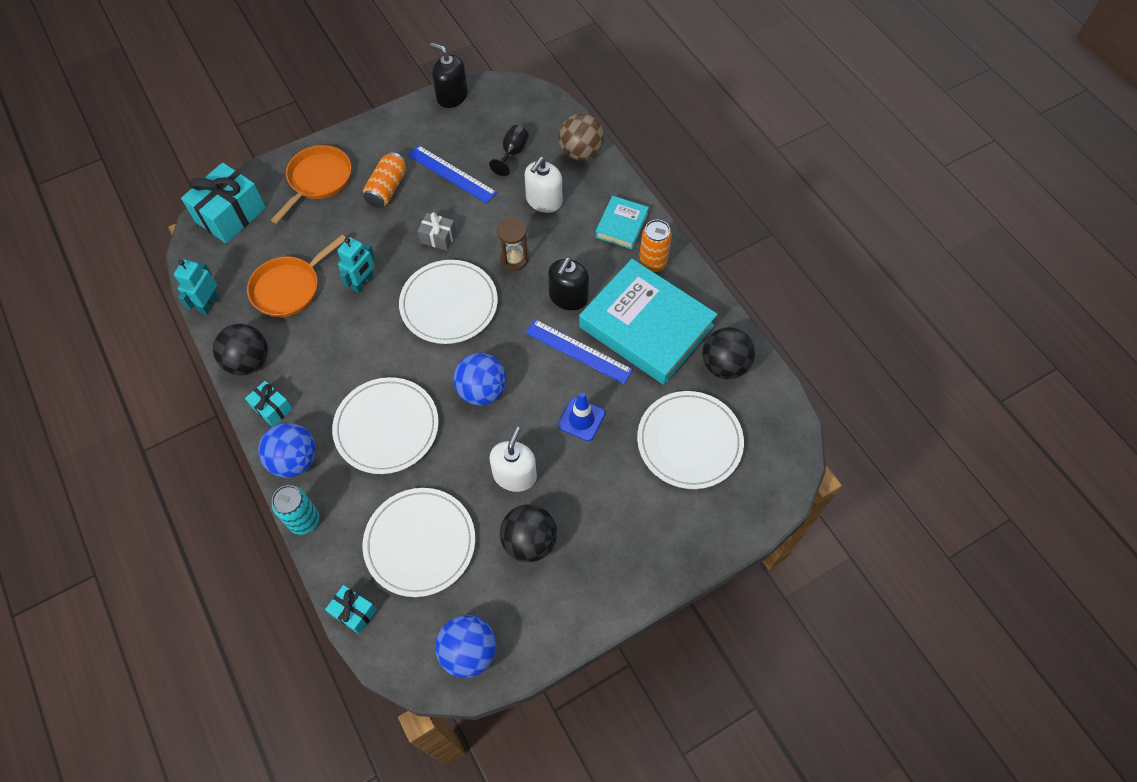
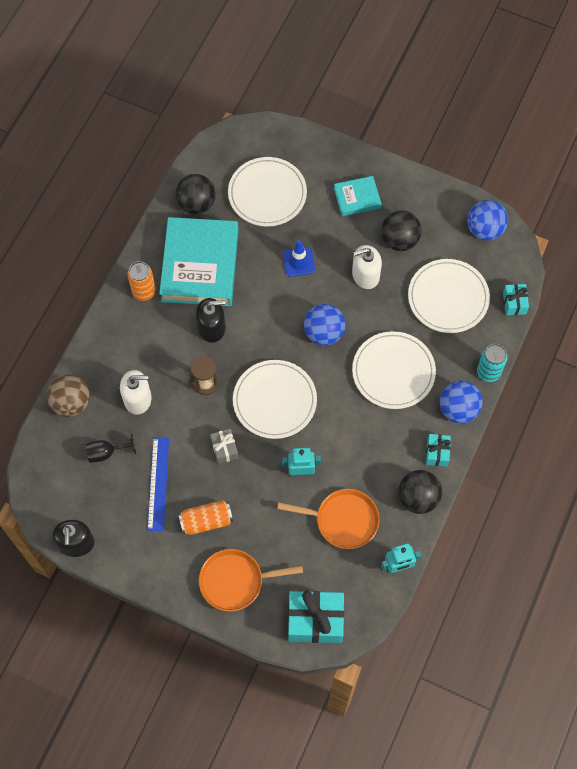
camera: 125 degrees left, 5 degrees up
blue ruler [526,319,633,384] -> none
turquoise book [595,196,649,249] -> turquoise book moved to [334,176,382,216]

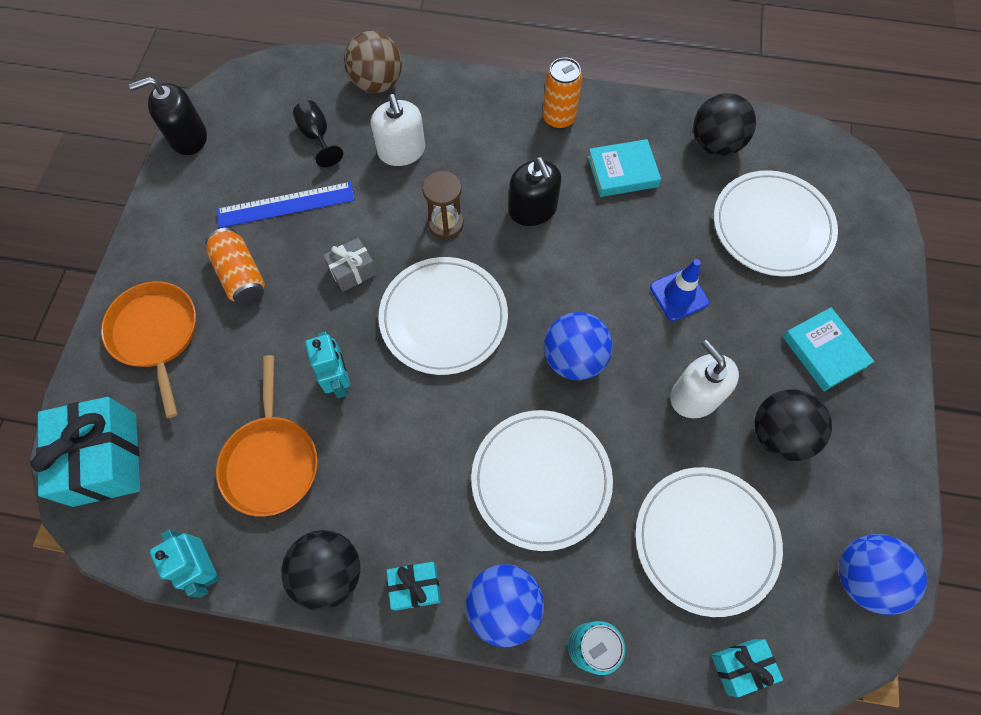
camera: 75 degrees right, 0 degrees up
turquoise book [159,217,239,306] -> turquoise book [588,139,661,197], size x0.48

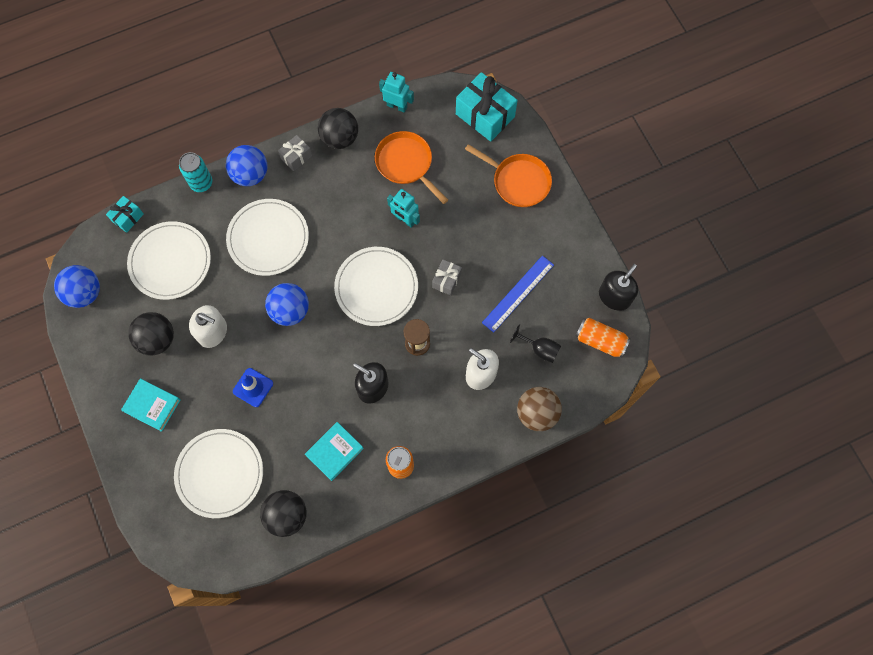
camera: 145 degrees right, 5 degrees up
orange can [205,228,265,305] -> orange can moved to [576,318,631,358]
turquoise gift [387,562,441,611] -> grey gift [278,135,312,171]

